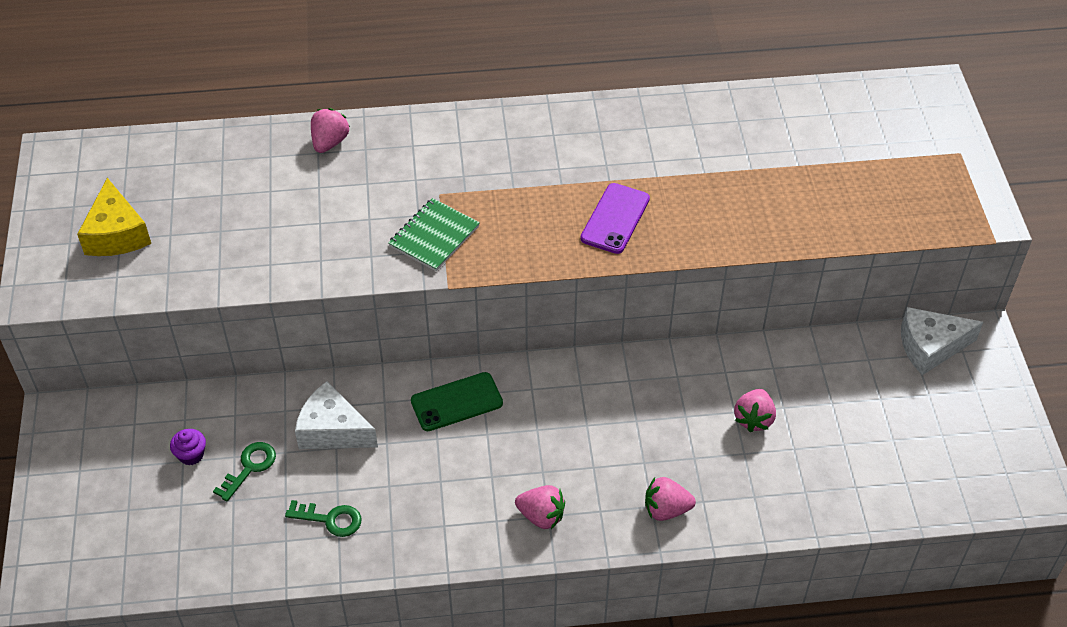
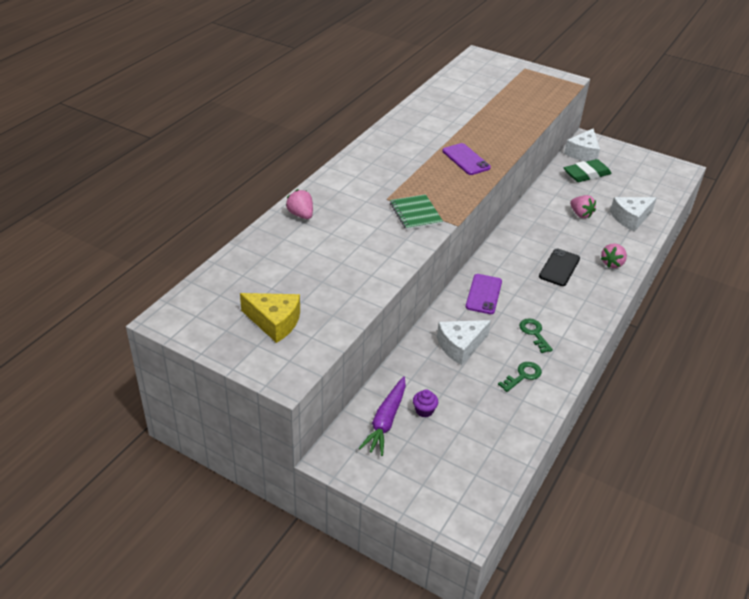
camera: 55 degrees left, 10 degrees down
green key [213,442,276,502] -> green key moved to [519,318,553,353]
green phone [411,372,503,431] -> purple phone [466,274,502,314]
pink strawberry [515,485,565,529] -> none
none -> purple carrot [359,376,406,456]
none -> black phone [539,249,580,286]
none -> green eraser [564,159,612,182]
none -> white cheese [610,197,657,232]

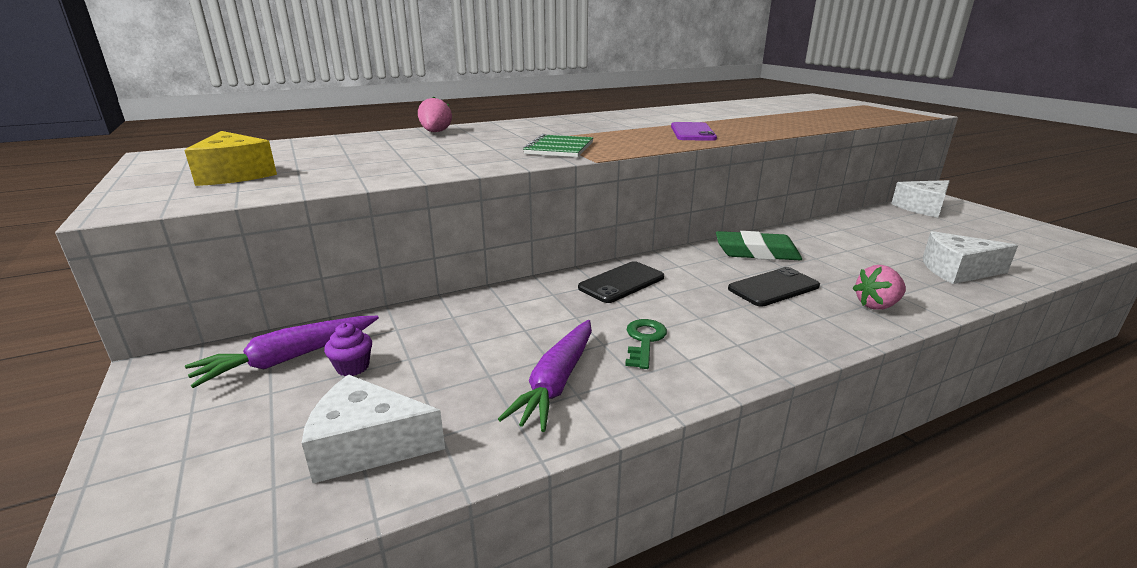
camera: 35 degrees right, 15 degrees down
white cheese [437,320,491,365] -> white cheese moved to [302,374,445,483]
purple phone [466,274,502,314] -> black phone [578,261,664,303]
green key [498,362,542,392] -> purple carrot [498,320,592,432]
green eraser [564,159,612,182] -> green eraser moved to [716,231,802,260]
pink strawberry [570,195,596,218] -> none

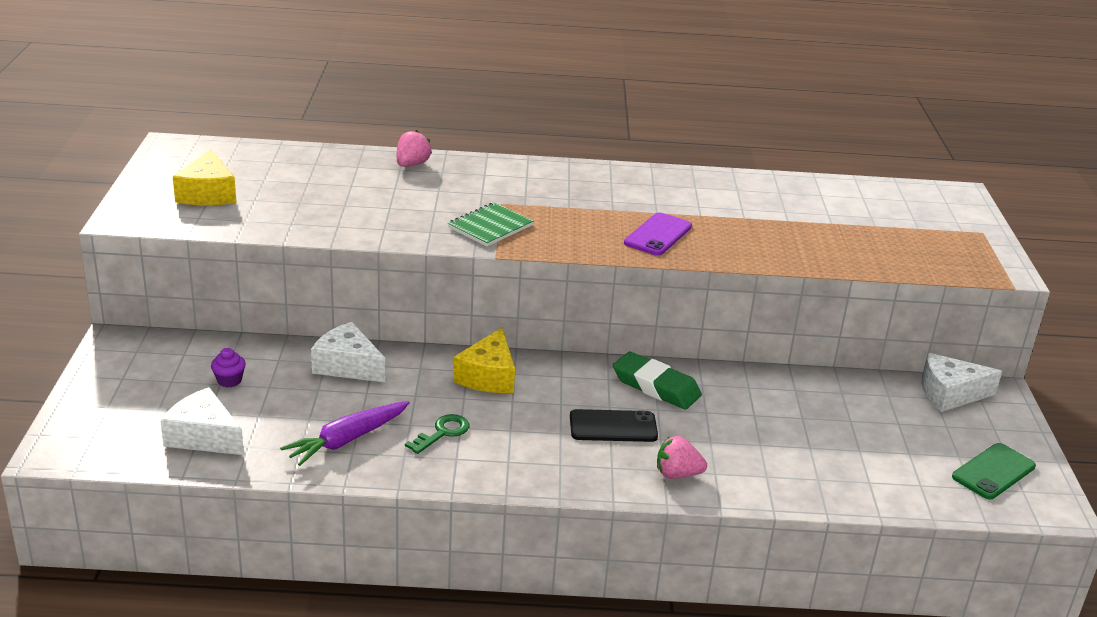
camera: 25 degrees right, 5 degrees up
purple carrot [185,316,379,388] -> none
black phone [578,261,664,303] -> yellow cheese [453,328,515,393]
white cheese [923,231,1018,284] -> white cheese moved to [311,322,385,383]
none -> green phone [952,443,1036,499]

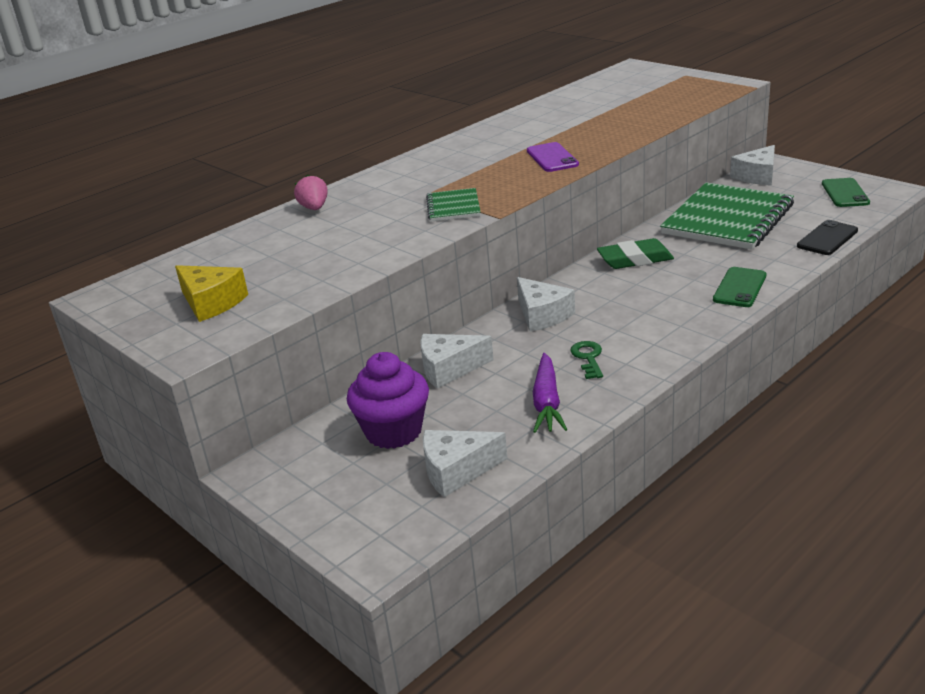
camera: 40 degrees left, 0 degrees up
purple cupcake [211,348,246,387] -> purple cupcake [347,352,429,449], size x2.36
yellow cheese [453,328,515,393] -> white cheese [517,277,575,332]
black phone [570,409,658,442] -> black phone moved to [797,220,858,255]
pink strawberry [657,436,707,479] -> green phone [713,267,767,307]
none -> green notebook [660,182,794,250]

